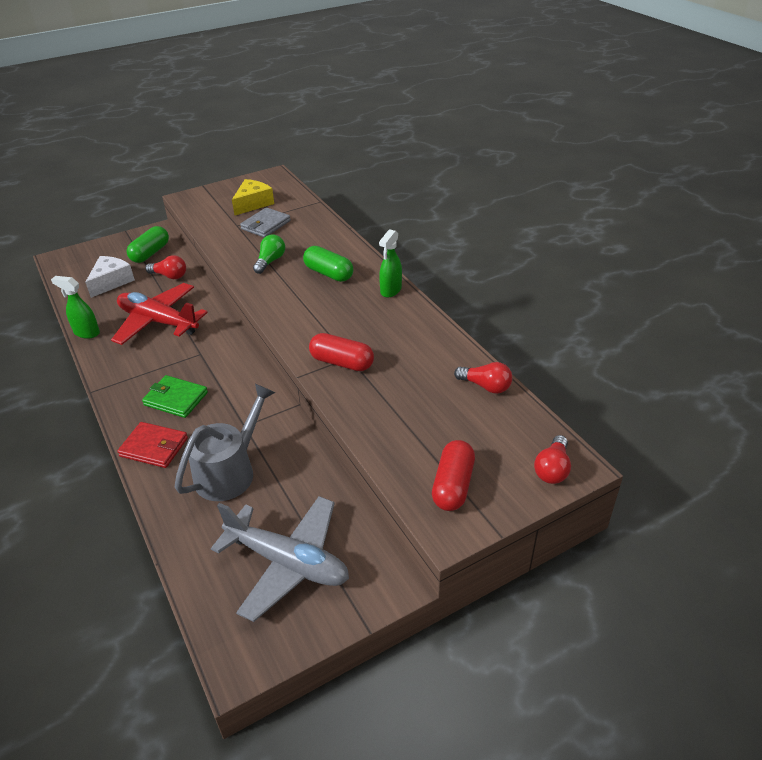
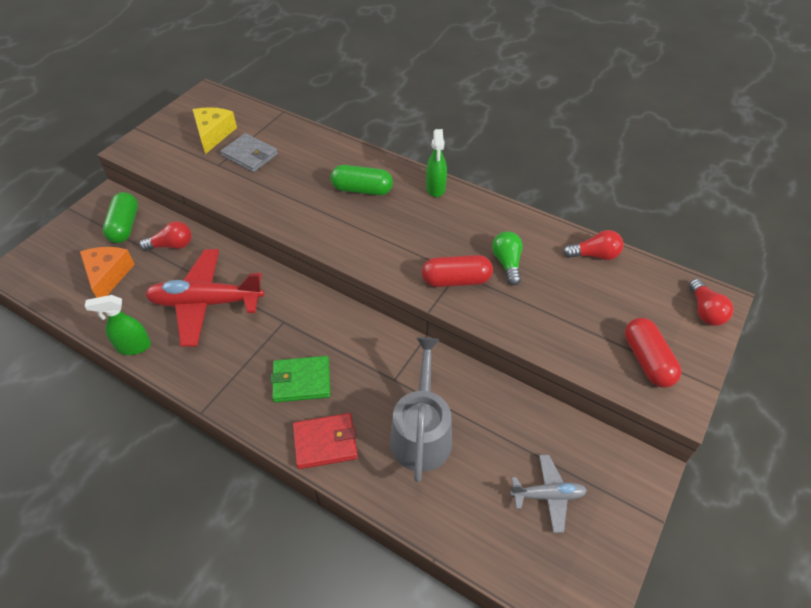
camera: 30 degrees left, 10 degrees up
white cheese [85,256,135,298] -> orange cheese [80,247,135,298]
grey plane [211,496,349,622] -> grey plane [510,455,587,533], size x0.53
grey wallet [240,207,291,237] -> grey wallet turned 60 degrees counterclockwise [220,133,278,173]
green light bulb [253,234,285,274] -> green light bulb moved to [492,231,523,286]

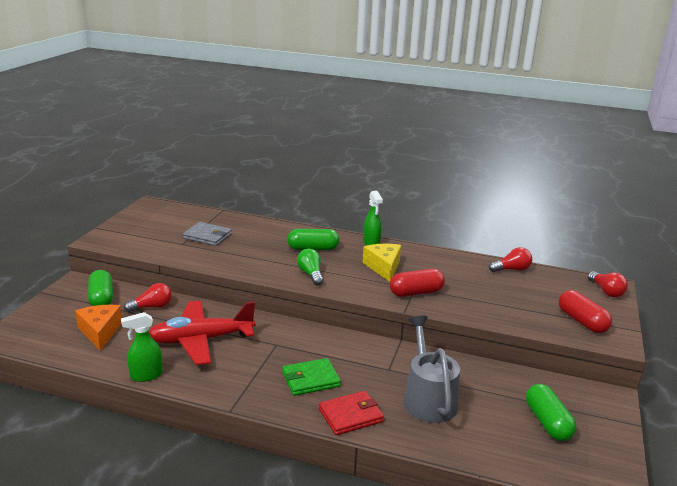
camera: 15 degrees left, 25 degrees down
yellow cheese [193,107,237,154] -> yellow cheese moved to [363,244,401,282]
green light bulb [492,231,523,286] -> green light bulb moved to [297,249,324,286]
grey plane [510,455,587,533] -> green capsule [526,384,576,441]

